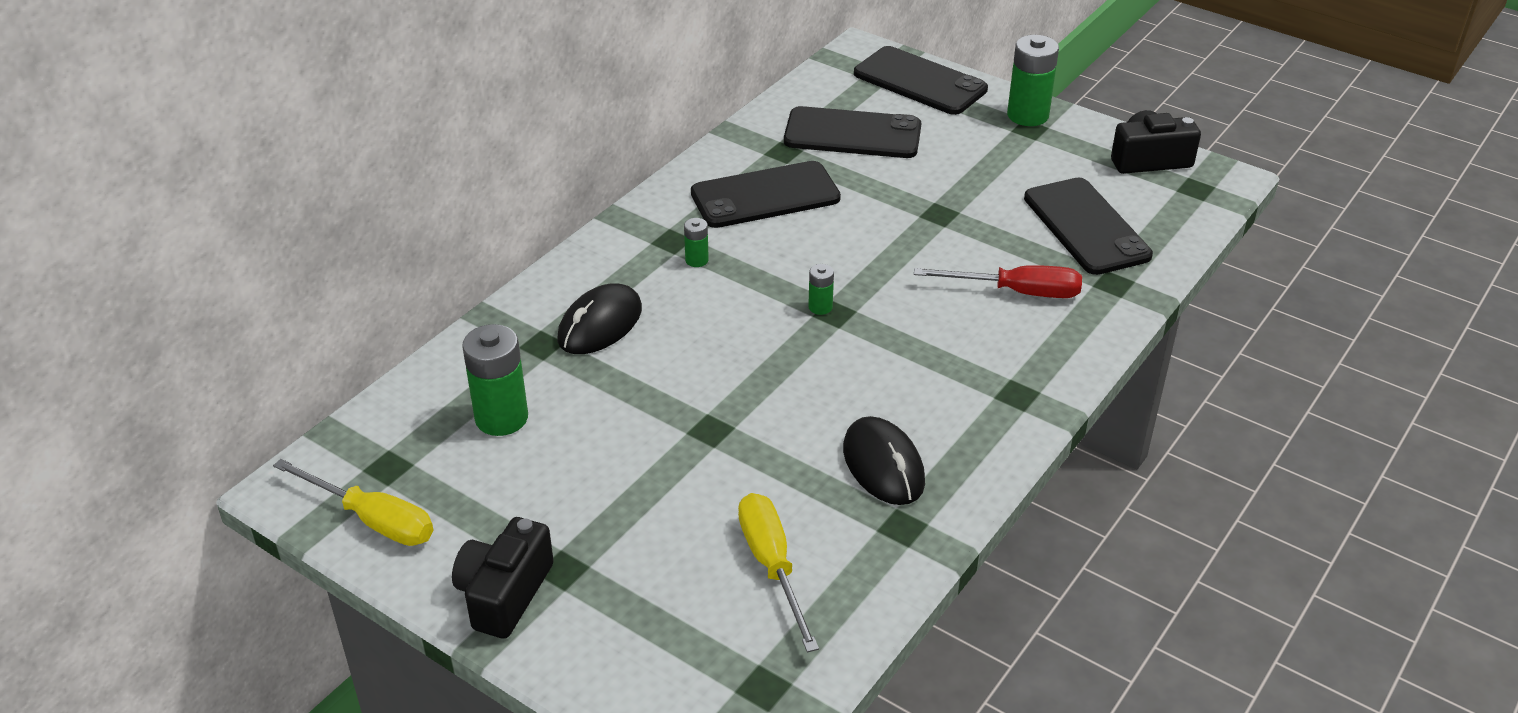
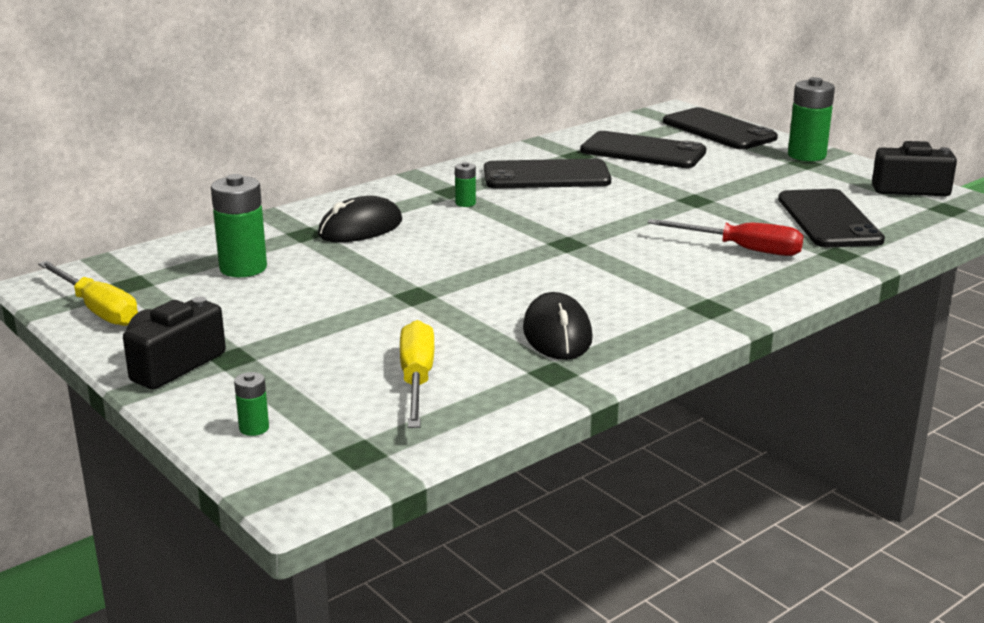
camera: 15 degrees right, 15 degrees down
green battery [808,264,834,315] -> green battery moved to [234,372,269,436]

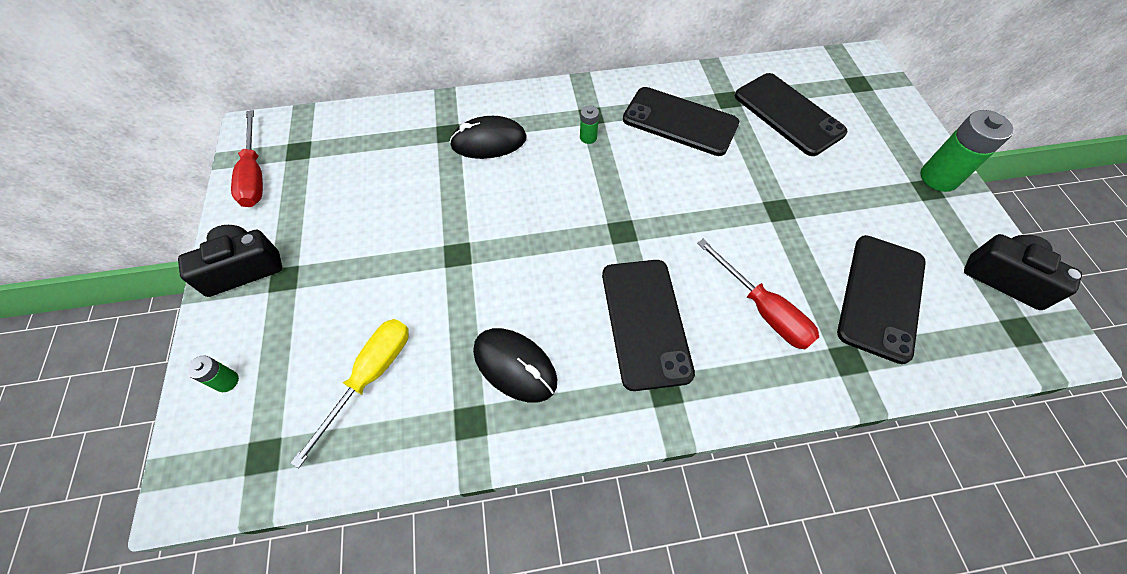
camera: 30 degrees right, 35 degrees up
yellow screwdriver [38,261,138,326] -> red screwdriver [231,110,263,207]
green battery [211,174,267,277] -> none
black mouse [523,292,593,360] -> black mouse turned 75 degrees counterclockwise [473,328,557,402]
black phone [663,107,778,150] -> black phone moved to [602,260,695,391]

